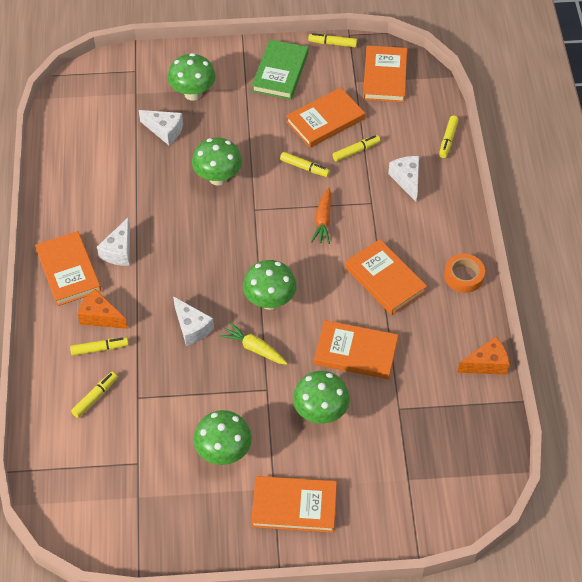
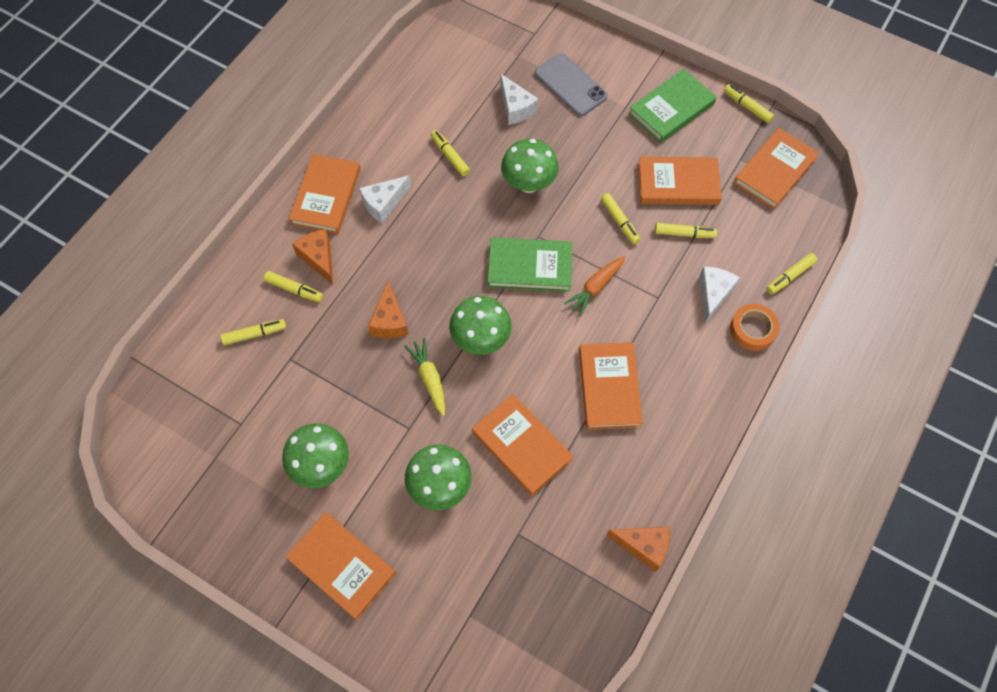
camera: 35 degrees right, 10 degrees up
green mushroom [168,53,216,101] -> grey phone [535,53,608,116]
white cheese [173,296,214,346] -> orange cheese [368,281,409,338]
orange tape [444,254,485,293] -> orange tape moved to [730,304,779,351]
none -> yellow marker [431,130,470,176]
none -> green book [488,237,572,292]

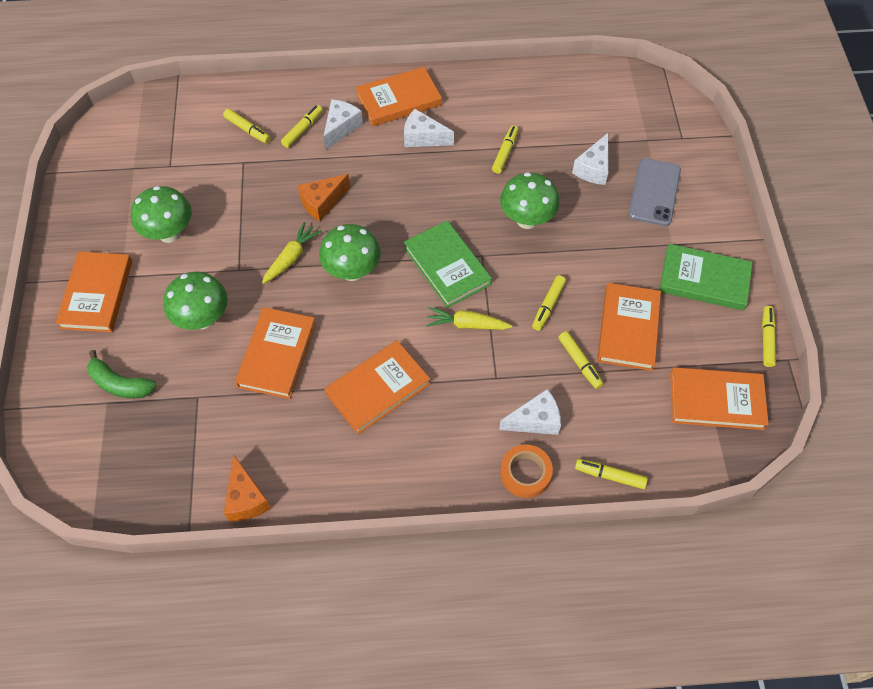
camera: 55 degrees right, 5 degrees down
yellow marker [264,271,323,302] -> yellow marker turned 135 degrees counterclockwise [281,105,323,148]
orange cheese [292,229,333,285] -> white cheese [323,99,363,150]
orange carrot [564,256,626,316] -> yellow carrot [426,307,512,330]
orange book [638,157,722,205] -> orange book turned 45 degrees clockwise [597,283,661,371]
none -> green banana [87,350,157,398]

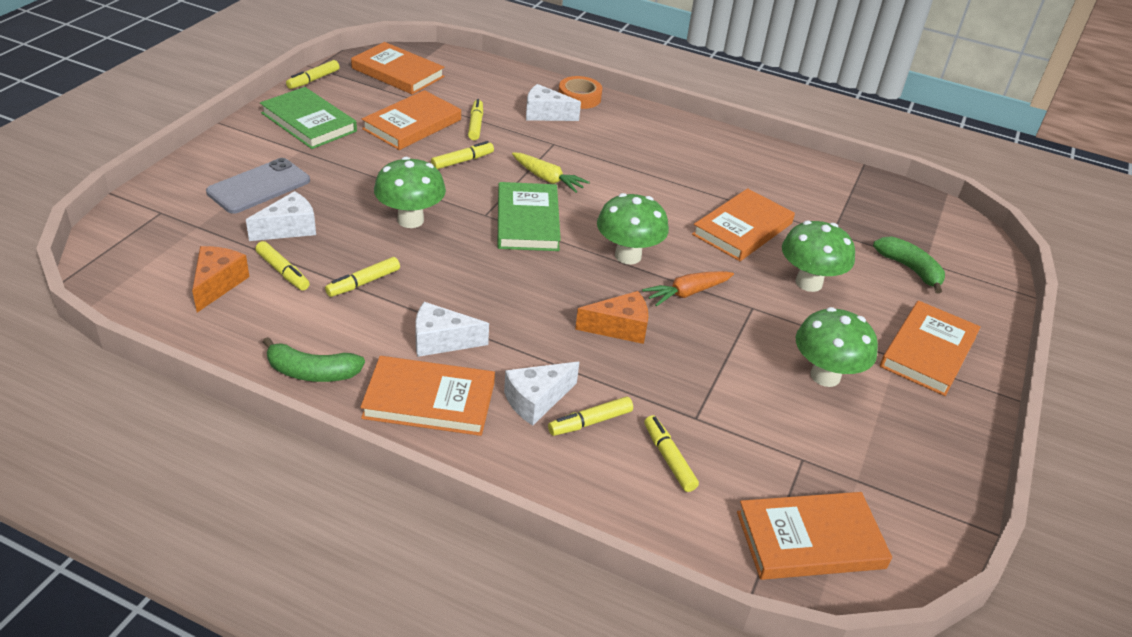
camera: 155 degrees left, 20 degrees down
orange cheese [224,454,271,521] -> orange cheese moved to [192,246,250,312]
yellow carrot [262,222,321,284] -> orange carrot [642,271,734,307]
orange book [325,340,430,434] -> orange book moved to [737,492,892,580]
white cheese [404,109,454,147] -> white cheese turned 135 degrees clockwise [415,302,489,357]
yellow marker [575,459,648,489] -> yellow marker moved to [255,241,310,290]
none -> green banana [263,337,365,382]

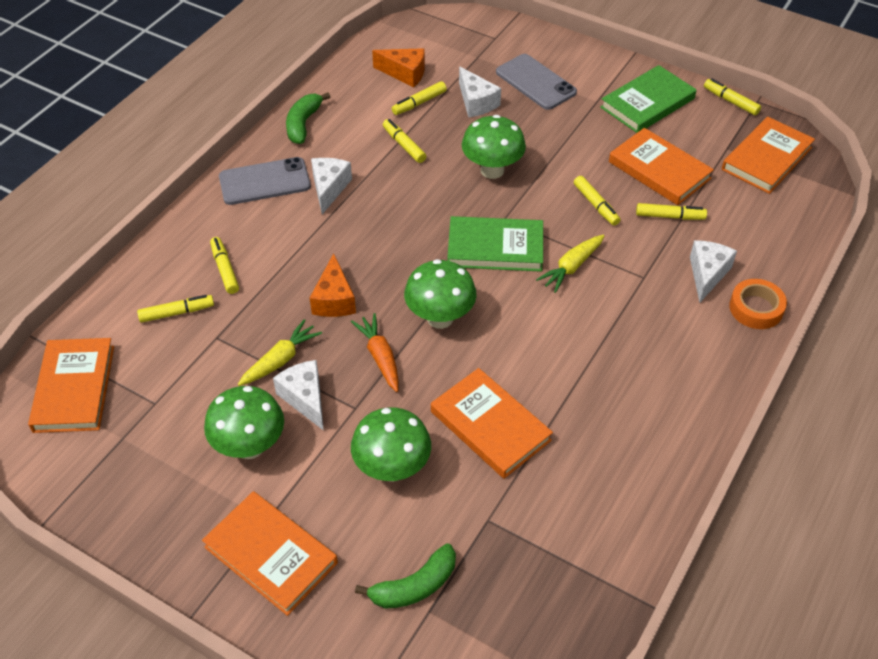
camera: 100 degrees right, 10 degrees up
orange book [360,356,495,436] -> grey phone [219,157,311,205]
white cheese [504,362,579,425] -> white cheese moved to [273,360,324,431]
none -> yellow carrot [238,319,322,386]

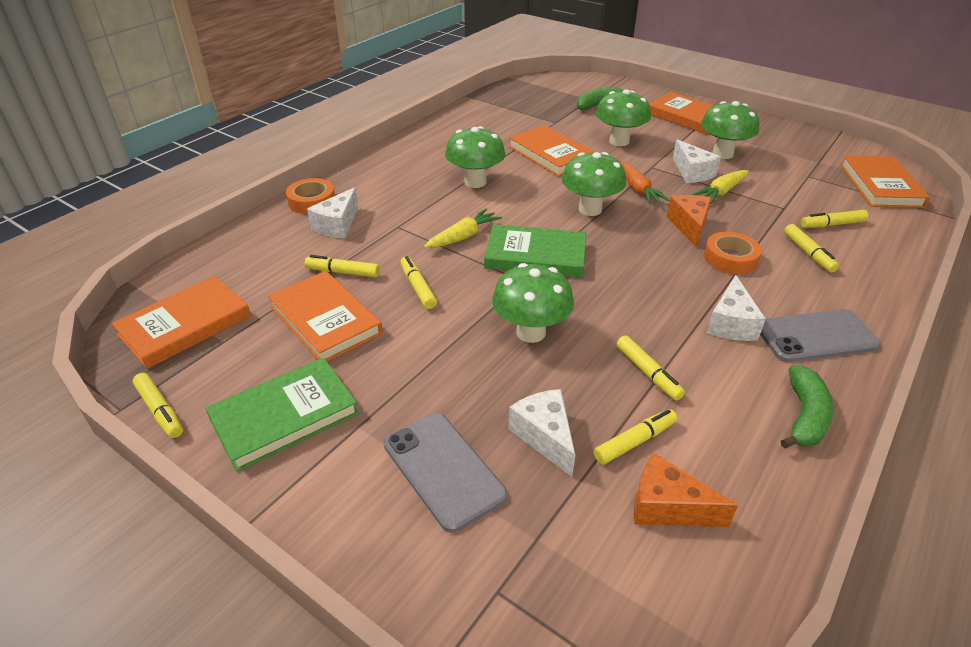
camera: 175 degrees left, 10 degrees down
none -> green mushroom [445,126,505,188]
none -> orange tape [704,232,762,274]

